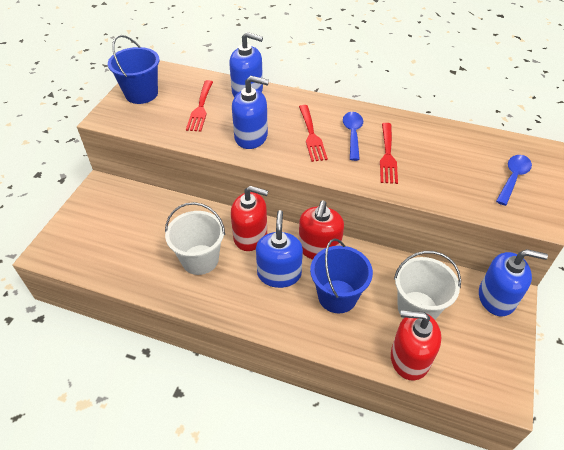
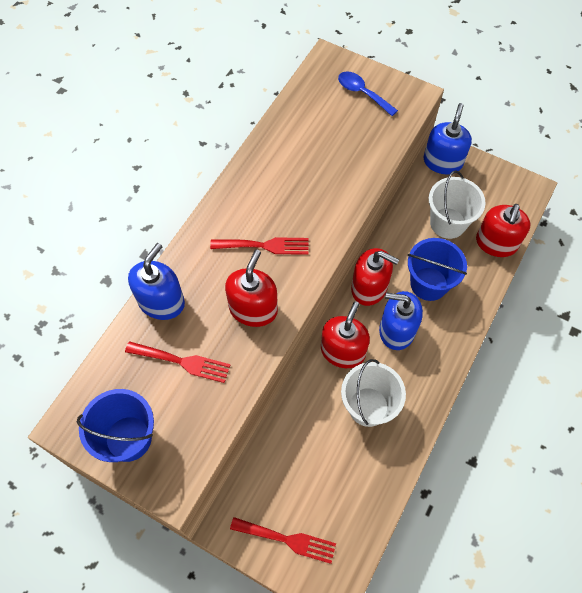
camera: 80 degrees left, 15 degrees up
blue soap dispenser [232,76,269,149] -> red soap dispenser [225,250,278,327]
blue spoon [343,112,363,161] -> none
red fork [380,123,398,184] -> red fork moved to [230,517,336,564]

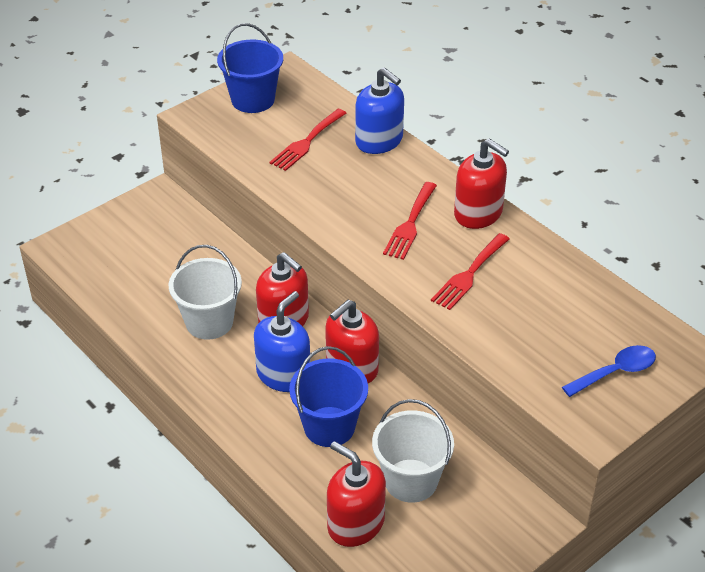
camera: 110 degrees right, 20 degrees down
red soap dispenser [225,250,278,327] -> red soap dispenser moved to [454,138,509,229]
red fork [230,517,336,564] -> red fork moved to [431,233,509,310]
blue soap dispenser [424,103,472,174] -> none

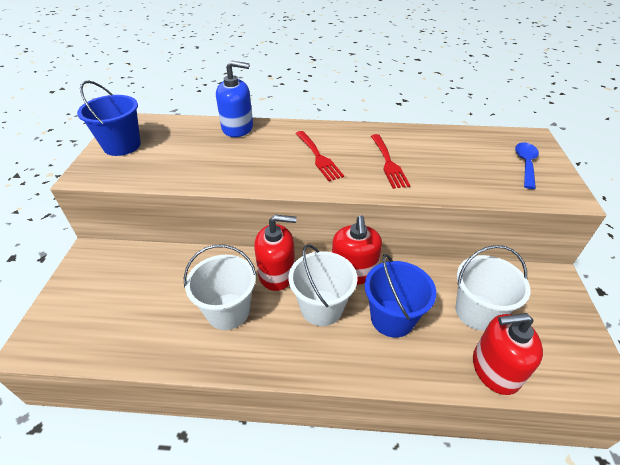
camera: 45 degrees left, 0 degrees up
blue soap dispenser [254,291,310,392] -> white bucket [288,244,358,326]
red fork [270,109,347,171] -> none
red soap dispenser [454,138,509,229] -> none

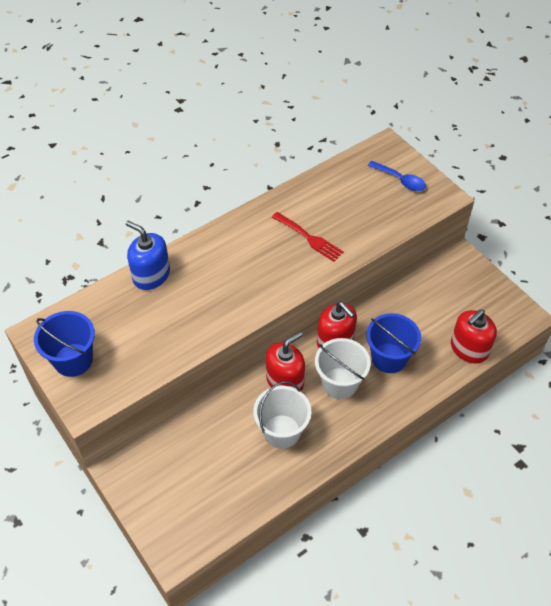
camera: 40 degrees left, 10 degrees up
blue soap dispenser [216,60,253,137] -> blue soap dispenser turned 105 degrees counterclockwise [126,221,170,290]
red fork [295,131,344,181] -> none
white bucket [456,245,530,331] -> none
blue spoon [515,142,539,189] -> blue spoon turned 150 degrees clockwise [368,161,426,191]

